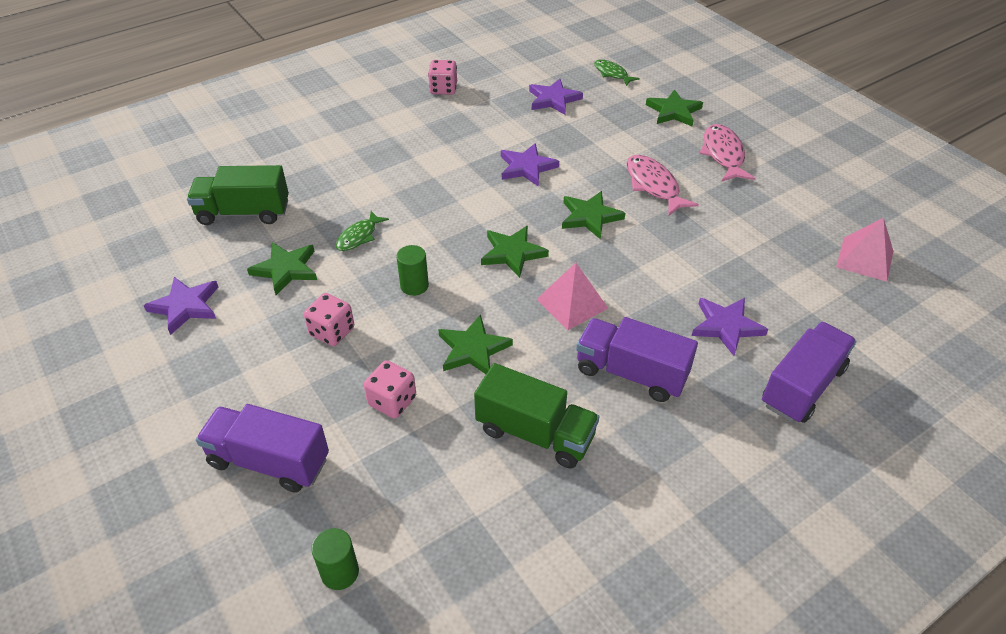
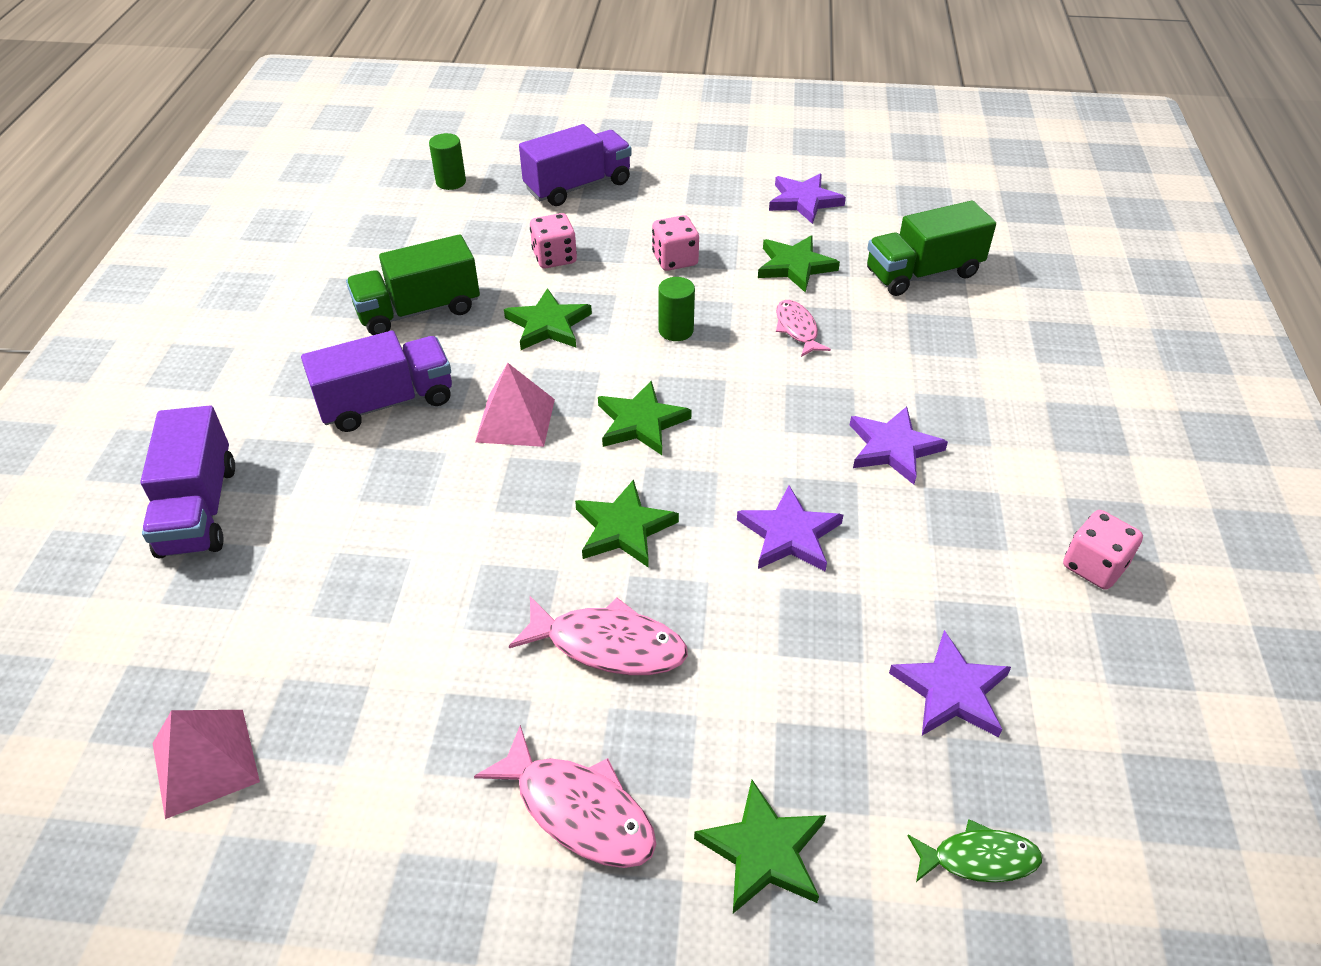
camera: 130 degrees right, 0 degrees up
green truck [187,165,289,225] -> green truck turned 150 degrees counterclockwise [867,200,996,296]
green fish [336,211,389,251] -> pink fish [776,300,831,357]
purple star [692,298,768,356] -> purple star moved to [850,406,948,485]

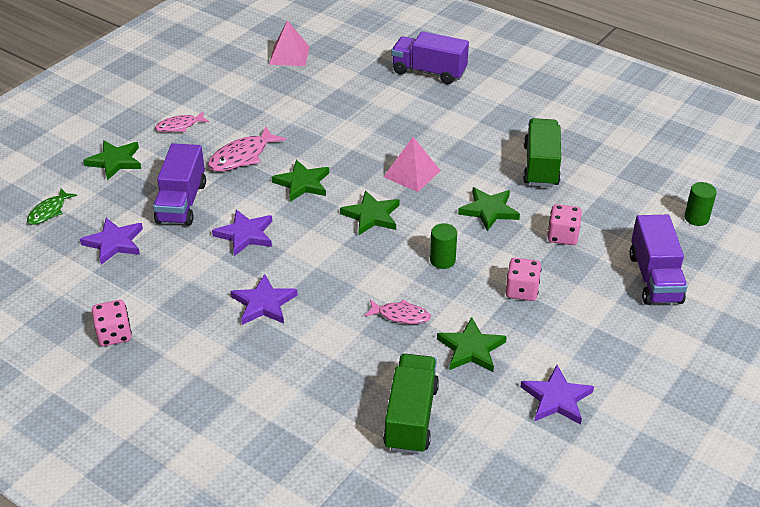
camera: 120 degrees right, 5 degrees down
purple truck [301,331,452,432] -> purple truck moved to [153,143,206,226]
pink fish [474,725,656,868] -> pink fish [155,111,209,132], size x0.64

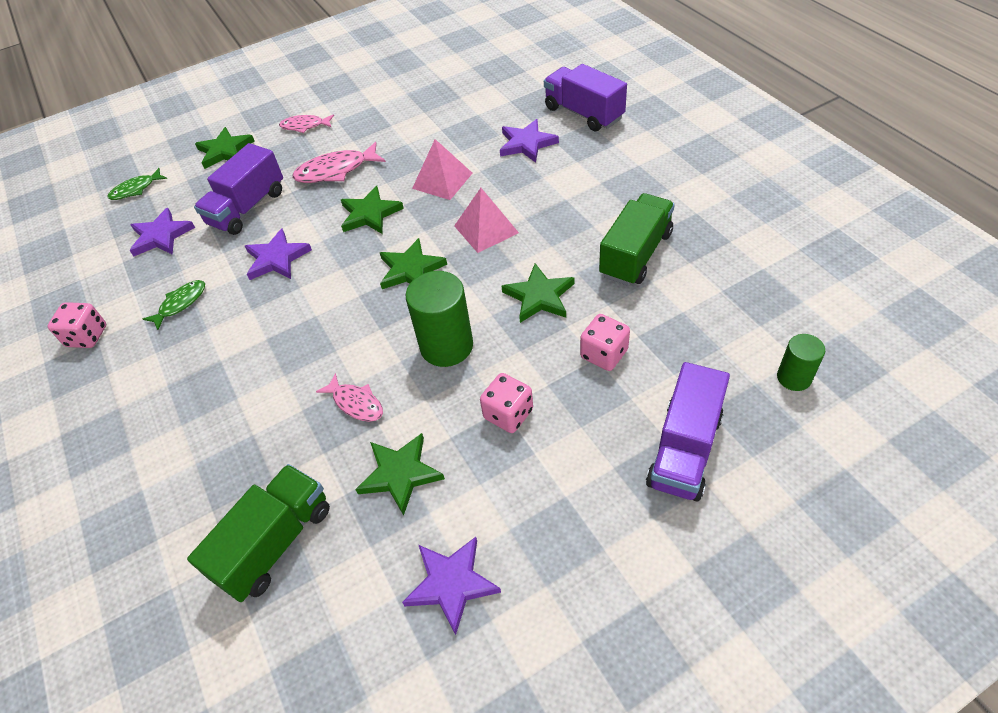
camera: 30 degrees right, 10 degrees up
purple star [231,274,298,325] -> purple star moved to [500,119,559,163]
pink pyramid [269,20,310,66] -> pink pyramid moved to [412,139,472,200]
green cylinder [430,223,457,269] -> green cylinder [406,271,473,367], size x1.75
none -> green fish [143,280,205,330]

